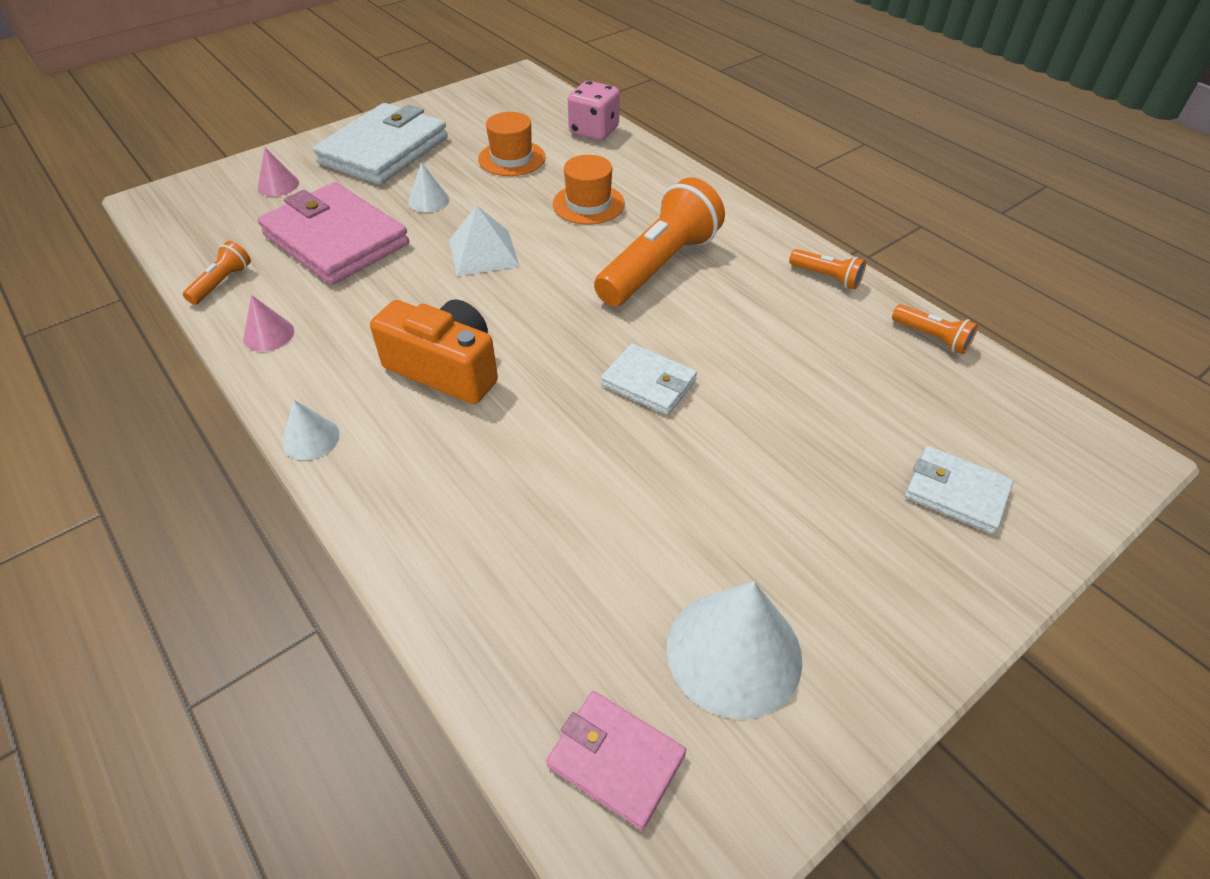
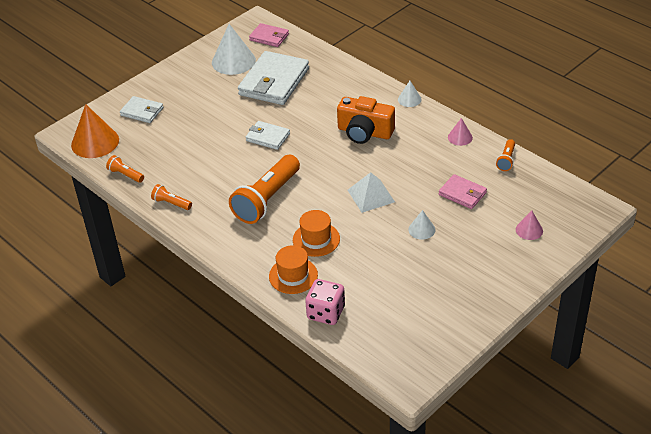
camera: 175 degrees right, 5 degrees down
pink wallet [258,182,409,285] -> pink wallet [439,174,487,209], size x0.53
white wallet [313,103,447,185] -> white wallet moved to [238,51,309,105]
orange hat [478,112,546,176] -> orange hat moved to [269,245,318,294]
none -> orange cone [71,104,119,158]

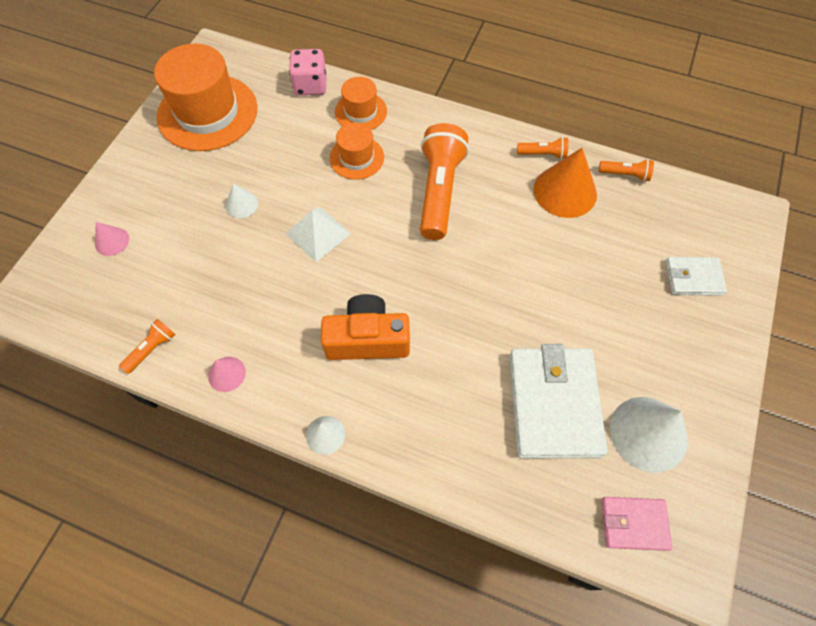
camera: 155 degrees right, 20 degrees up
orange cone [71,104,119,158] -> orange cone moved to [533,148,597,218]
white wallet [245,121,290,150] -> none
pink wallet [439,174,487,209] -> none
orange flashlight [496,139,515,171] -> orange flashlight turned 45 degrees clockwise [119,319,176,374]
none -> orange hat [154,44,258,151]

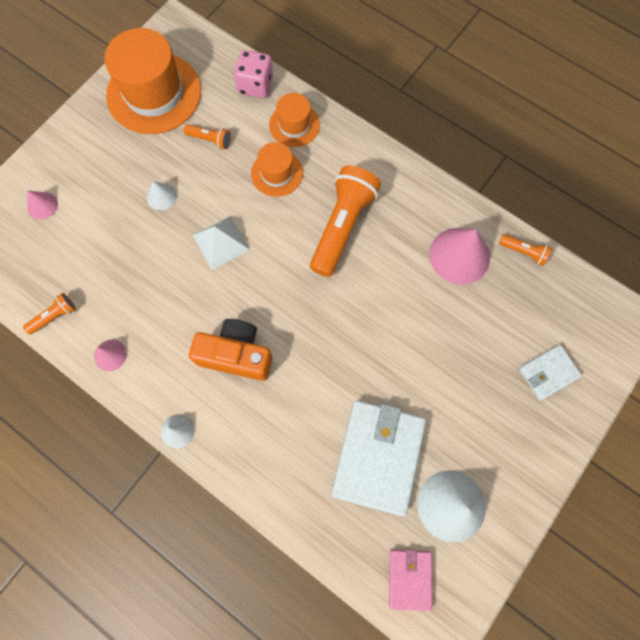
camera: 15 degrees right, 10 degrees up
orange flashlight [517,137,568,159] -> orange flashlight moved to [183,124,231,149]
orange cone [533,148,597,218] -> pink cone [429,228,490,284]
pink wallet [602,497,672,551] -> pink wallet turned 75 degrees clockwise [389,550,432,611]
white wallet [665,257,727,296] -> white wallet turned 45 degrees counterclockwise [519,345,582,401]

